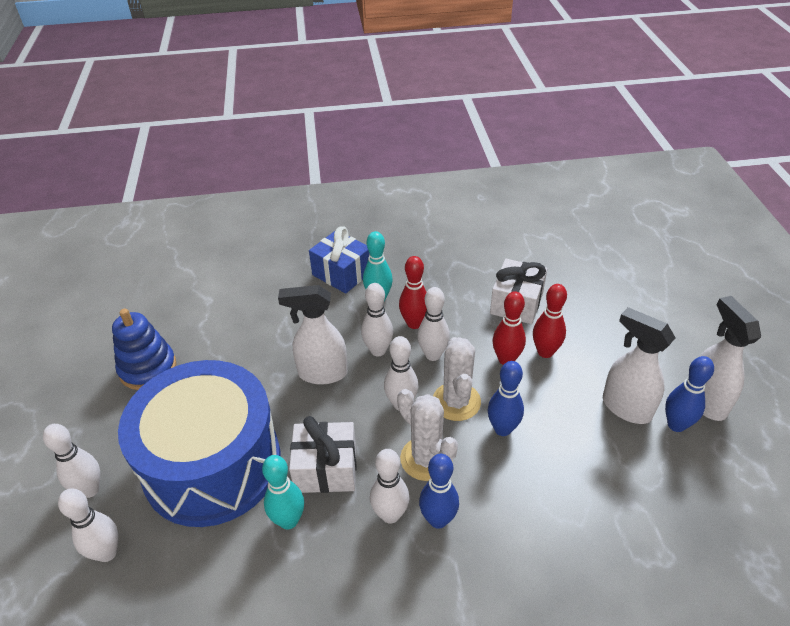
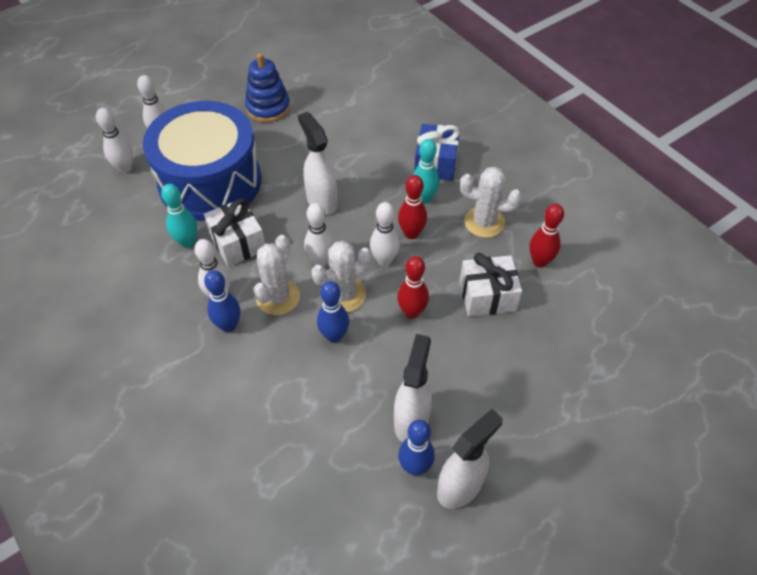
camera: 60 degrees right, 10 degrees up
white bowling pin [361,283,393,356] -> none
red bowling pin [533,284,567,358] -> red bowling pin moved to [529,204,564,268]
none -> white cactus [460,167,522,238]

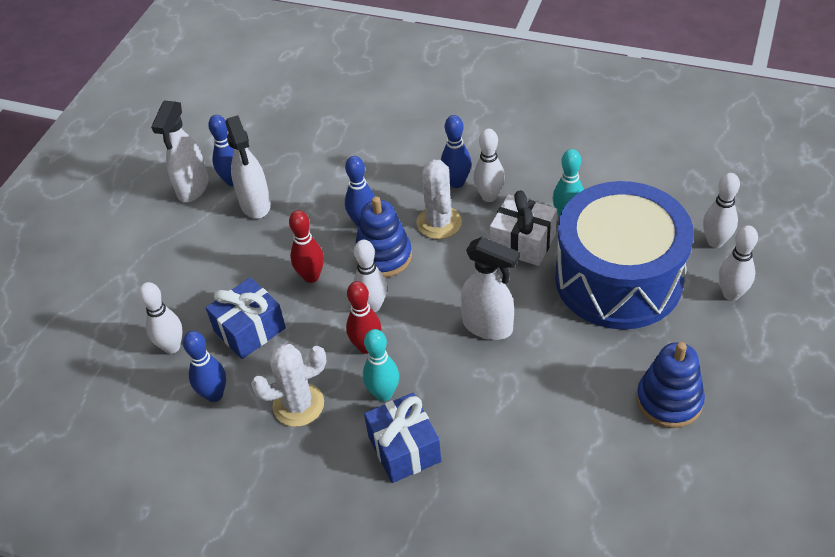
camera: 150 degrees right, 5 degrees down
white bowling pin [304,203,334,266] -> white bowling pin moved to [139,282,183,354]
white cactus [312,241,372,312] -> blue stacking toy [355,196,412,278]
white gift [460,253,522,316] -> blue gift [206,277,286,359]
red bowling pin [529,204,564,268] -> blue bowling pin [183,331,226,402]

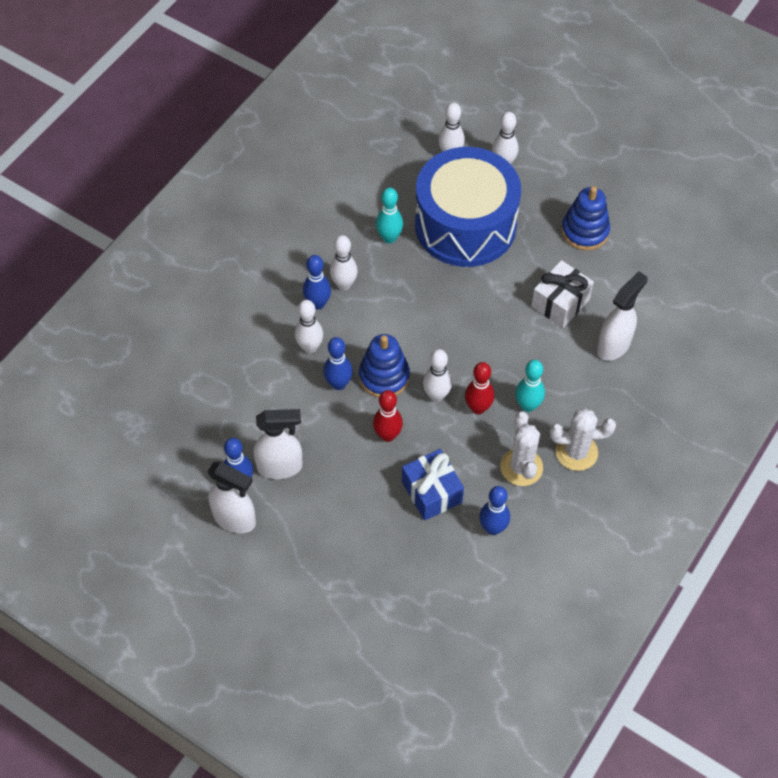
camera: 80 degrees left, 10 degrees up
white bowling pin [139,282,183,354] -> white bowling pin moved to [295,300,323,353]
blue gift [364,393,441,483] -> none
white cactus [416,159,462,239] -> white cactus moved to [550,408,616,471]
white spray bottle [461,237,520,340] -> white spray bottle moved to [597,271,648,361]
white gift [490,190,557,266] -> white gift moved to [531,260,594,328]

